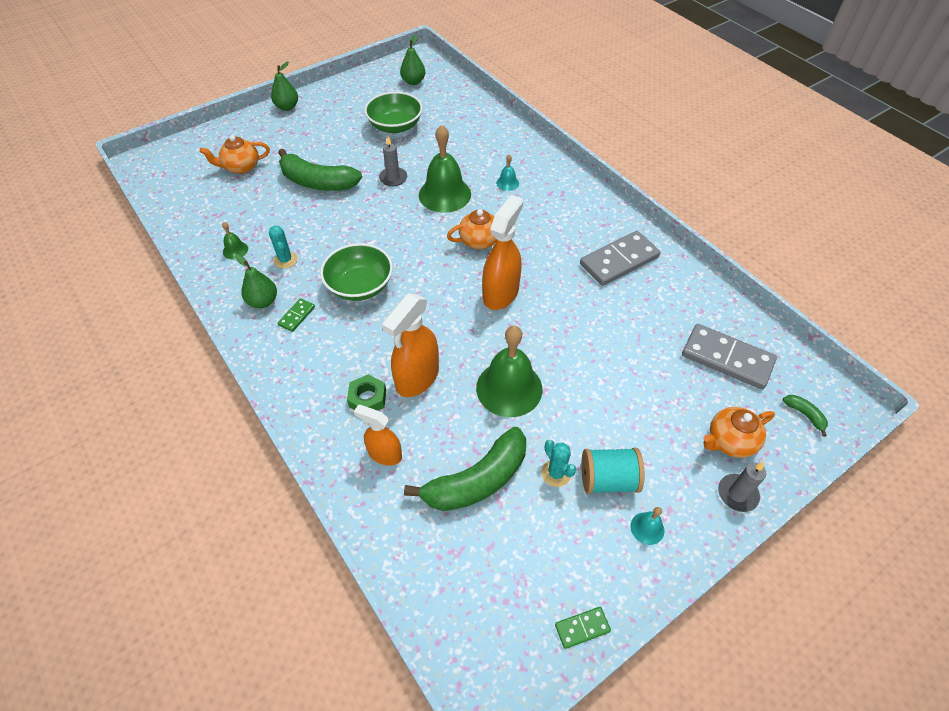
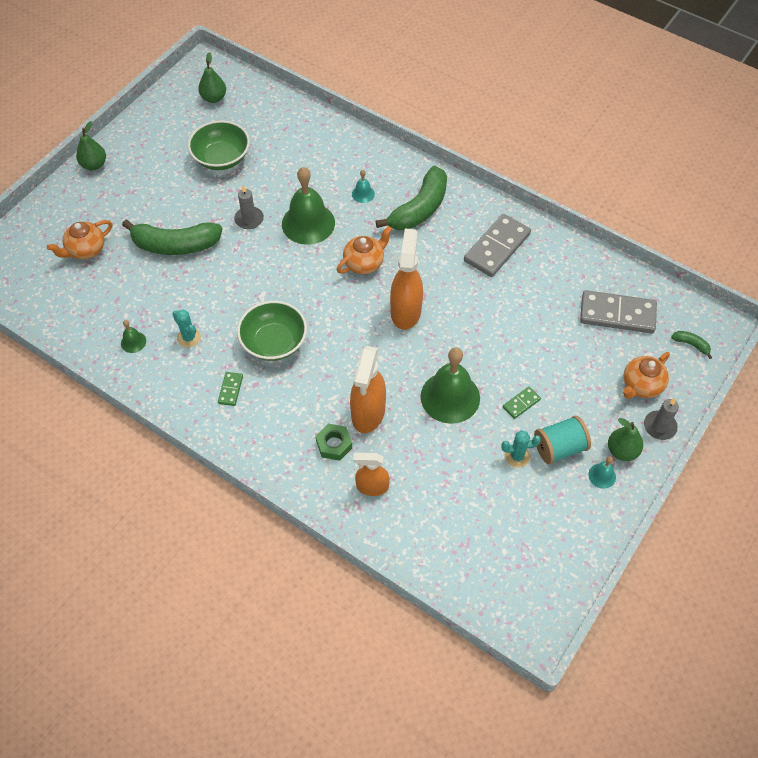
camera: 20 degrees left, 5 degrees up
green pear [235,254,277,308] -> green pear moved to [608,418,643,461]
green banana [404,427,526,511] -> green banana moved to [376,166,447,230]
turquoise cactus [541,440,576,487] -> turquoise cactus turned 45 degrees counterclockwise [501,430,541,468]
green domino [555,607,611,649] -> green domino moved to [503,386,541,419]

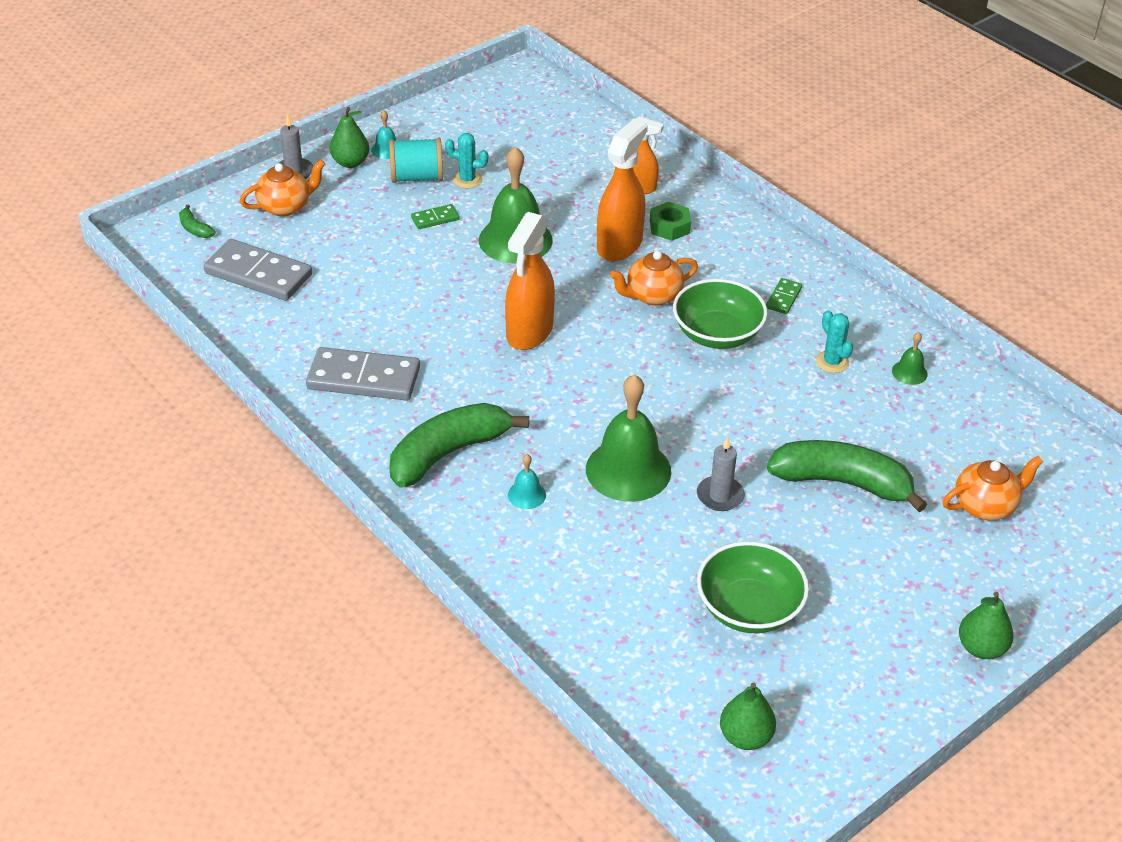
camera: 165 degrees left, 15 degrees down
orange teapot [337,226,392,274] -> orange teapot moved to [610,251,698,306]
grey domino [464,214,531,277] -> grey domino turned 45 degrees clockwise [306,347,420,401]

